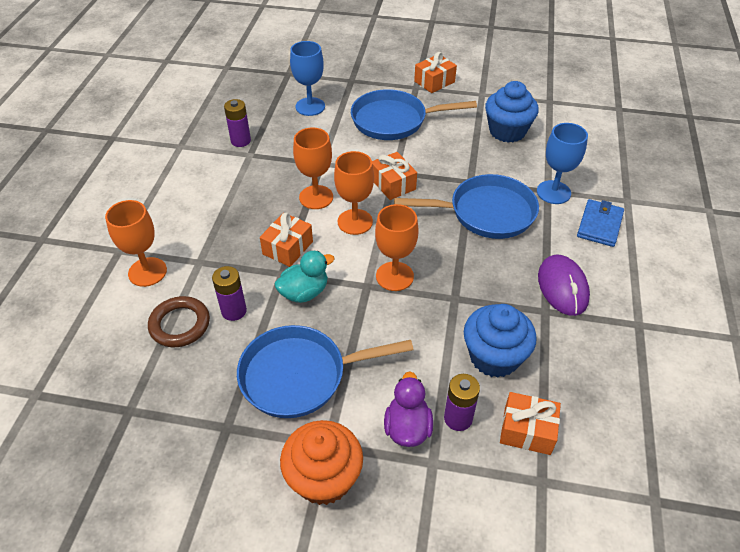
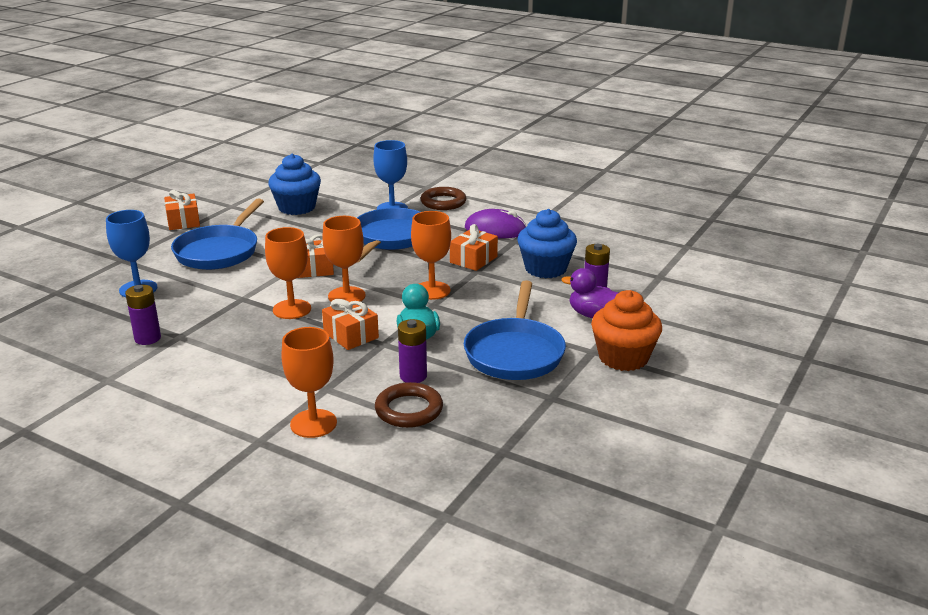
camera: 70 degrees left, 20 degrees down
orange gift [500,392,561,455] -> orange gift moved to [450,224,498,271]
blue wallet [577,199,624,247] -> brown ring [420,187,467,210]

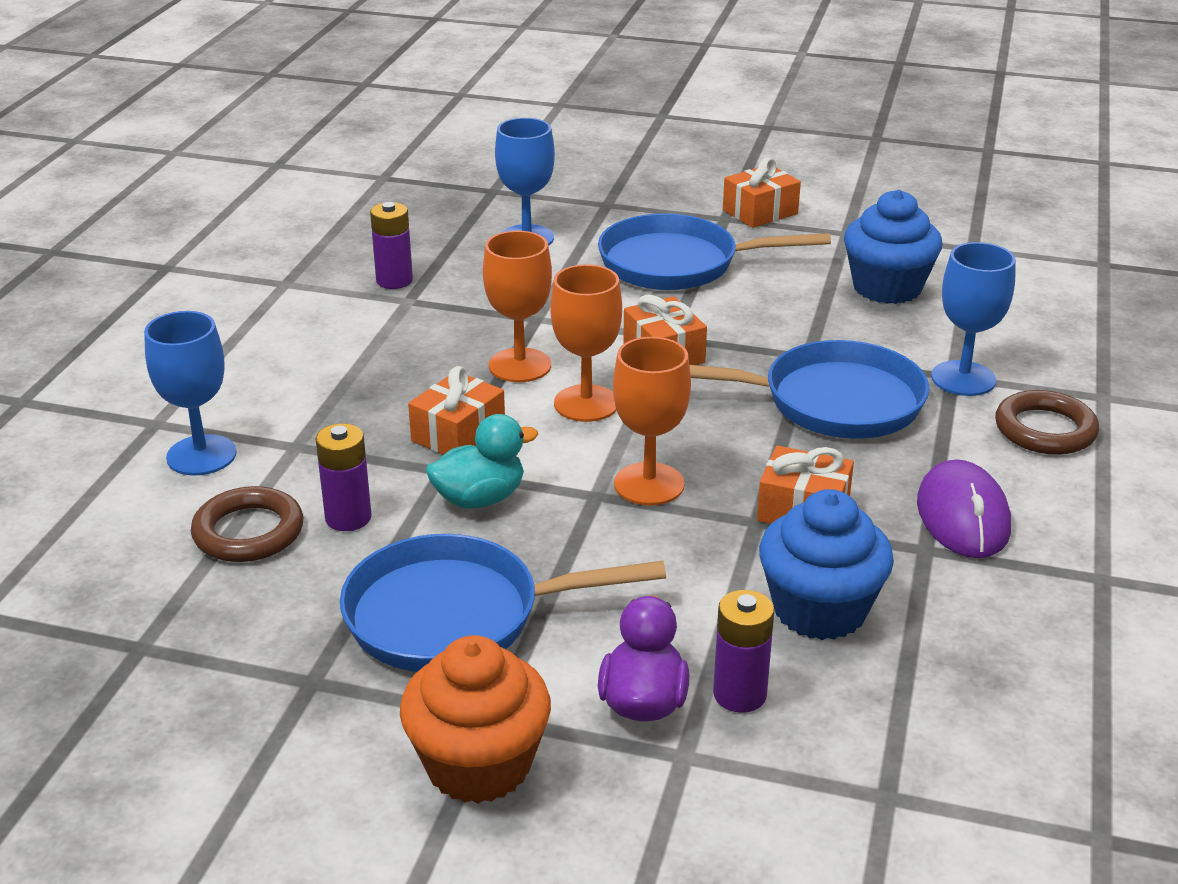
camera: 75 degrees right, 5 degrees up
orange goblet [281,327,337,438] -> blue goblet [144,311,237,476]

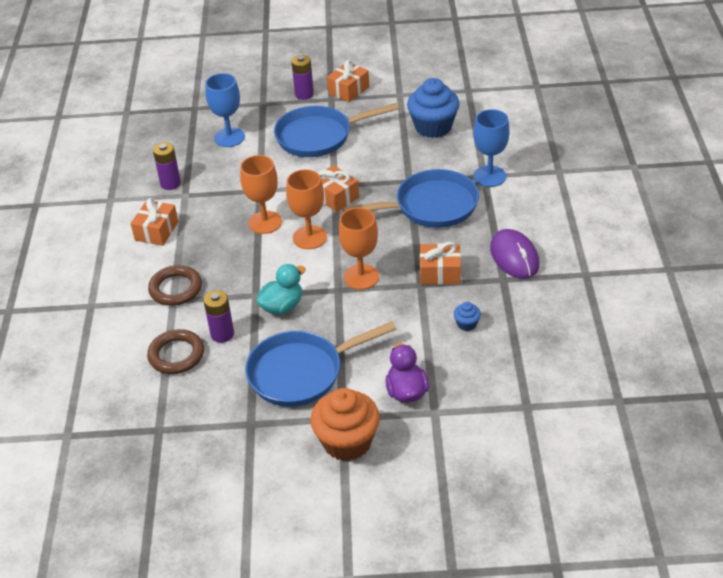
camera: 15 degrees left, 10 degrees up
blue goblet [144,311,237,476] -> none
orange gift [408,366,505,455] -> orange gift moved to [131,198,178,246]
purple battery [713,590,774,713] -> purple battery moved to [291,55,314,100]
blue cupcake [759,489,894,640] -> blue cupcake [454,302,481,331], size x0.43
brown ring [995,390,1099,455] -> brown ring moved to [148,265,202,306]

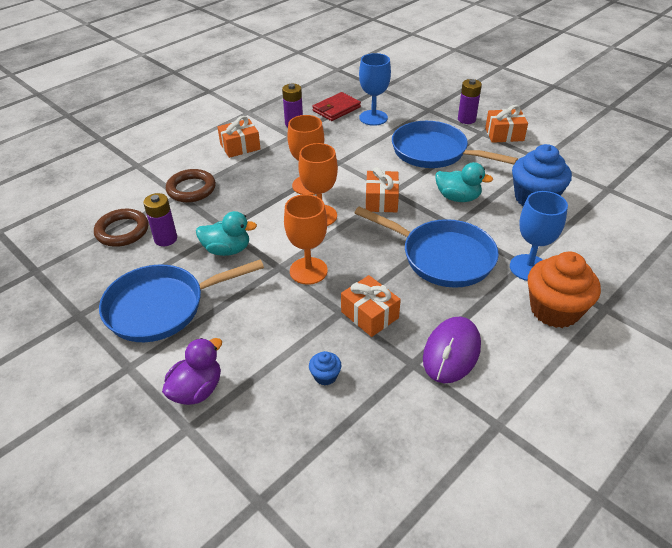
camera: 45 degrees right, 0 degrees up
blue pan [245,321,396,407] -> blue pan turned 45 degrees counterclockwise [99,259,264,342]
orange cupcake [310,388,380,461] -> orange cupcake moved to [528,252,601,328]
none -> red wallet [312,92,361,121]
none -> turquoise duck [435,162,493,202]

